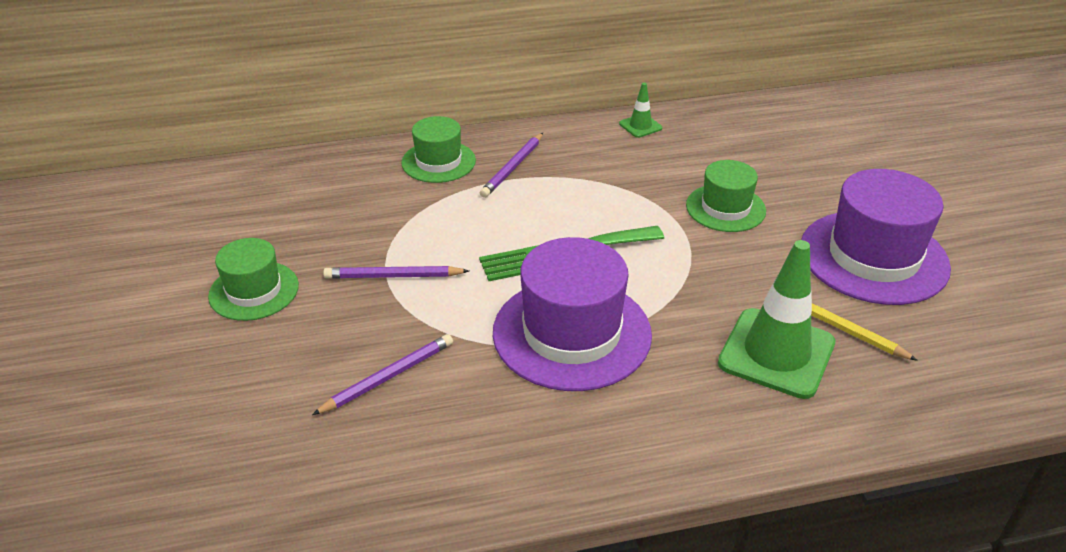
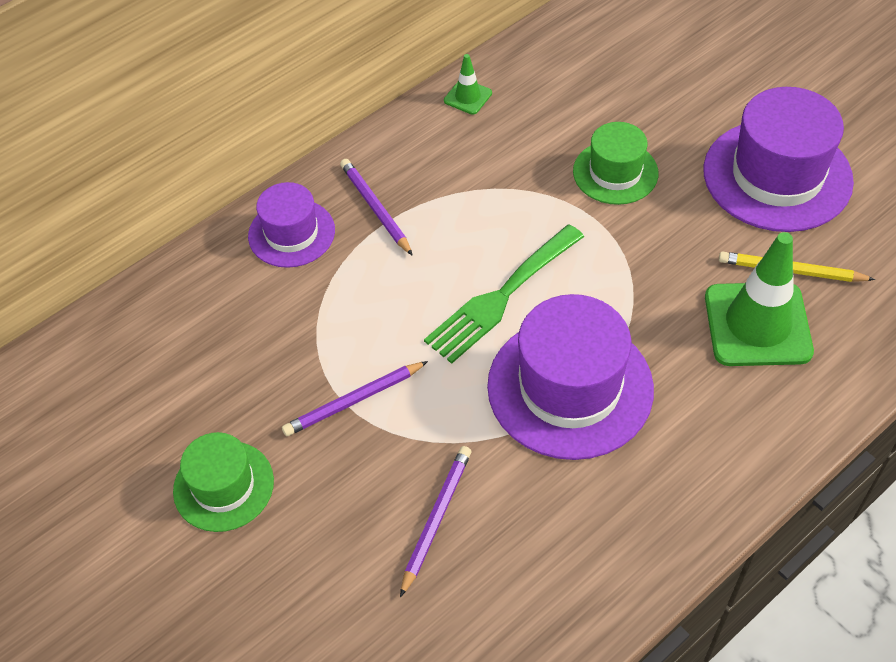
camera: 25 degrees left, 15 degrees up
green hat [401,116,476,183] -> purple hat [248,182,335,268]
purple pencil [480,133,543,198] -> purple pencil turned 150 degrees clockwise [340,159,413,256]

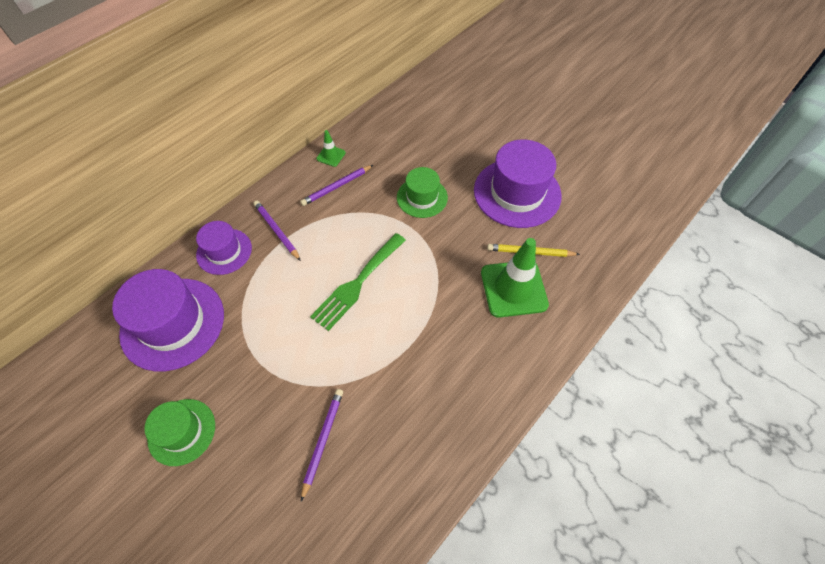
camera: 10 degrees left, 5 degrees up
purple pencil [282,361,428,436] -> purple pencil moved to [300,165,373,206]
purple hat [487,294,654,460] -> purple hat moved to [112,269,224,372]

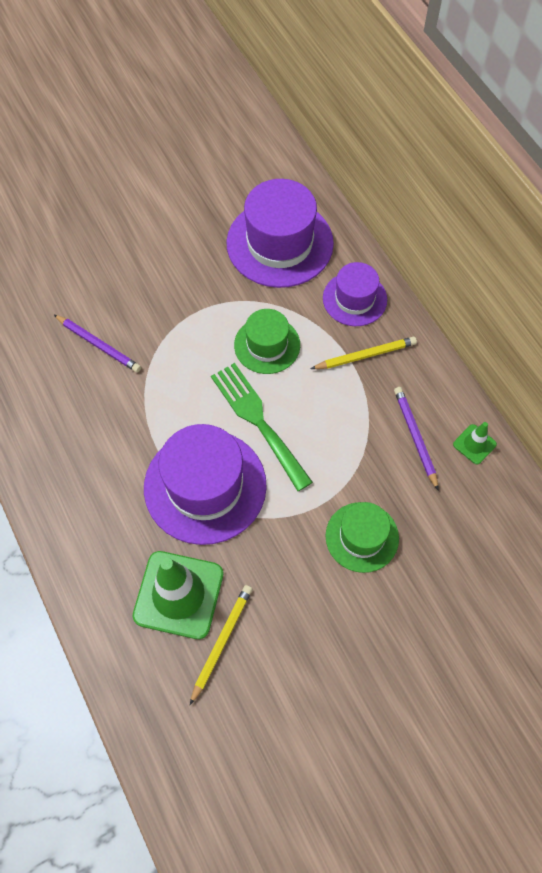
camera: 110 degrees right, 5 degrees up
green hat [144,399,215,466] -> green hat moved to [234,309,300,374]
purple pencil [254,201,301,261] -> yellow pencil [311,337,417,369]
purple hat [474,139,562,228] -> purple hat moved to [144,424,267,545]

